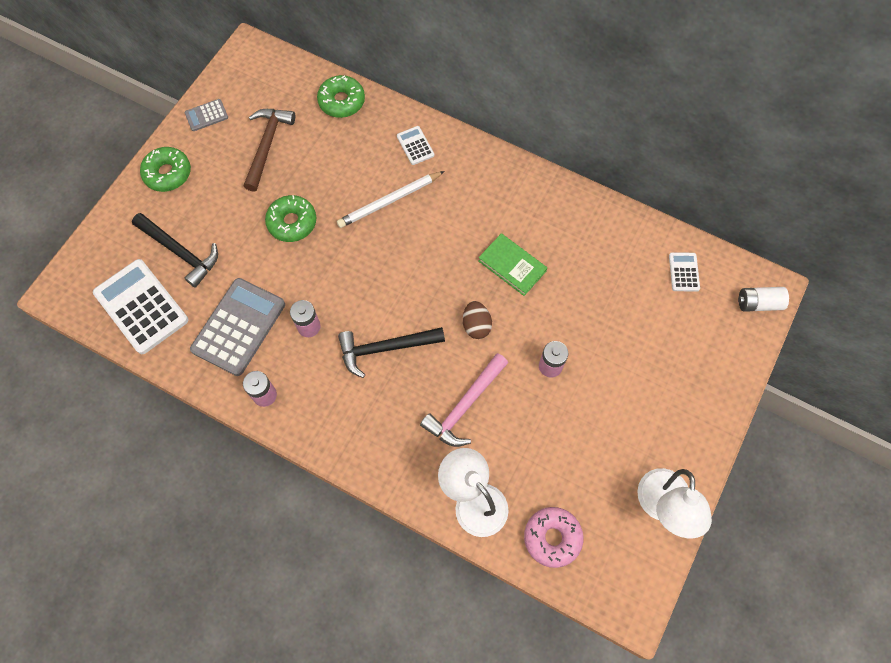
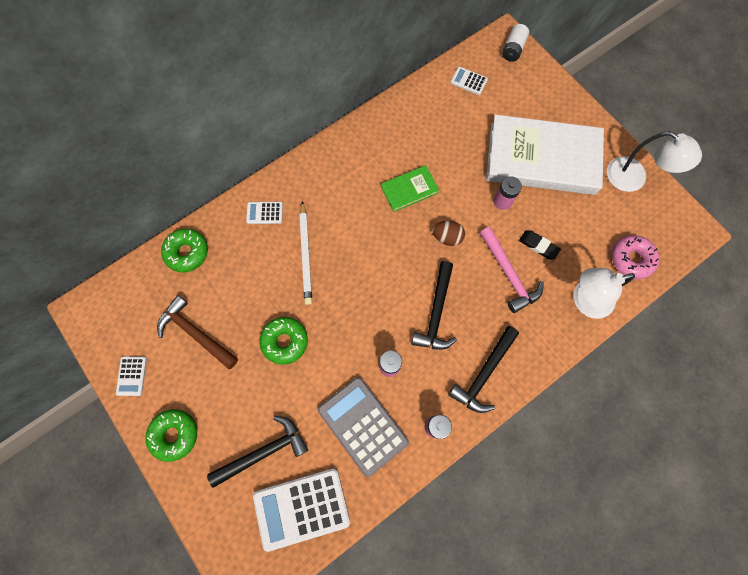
camera: 65 degrees left, 5 degrees up
grey calculator [184,99,228,131] -> white calculator [116,356,147,396]
none -> black hammer [448,326,519,413]
none -> white book [486,115,604,195]
none -> black eraser [519,230,561,260]

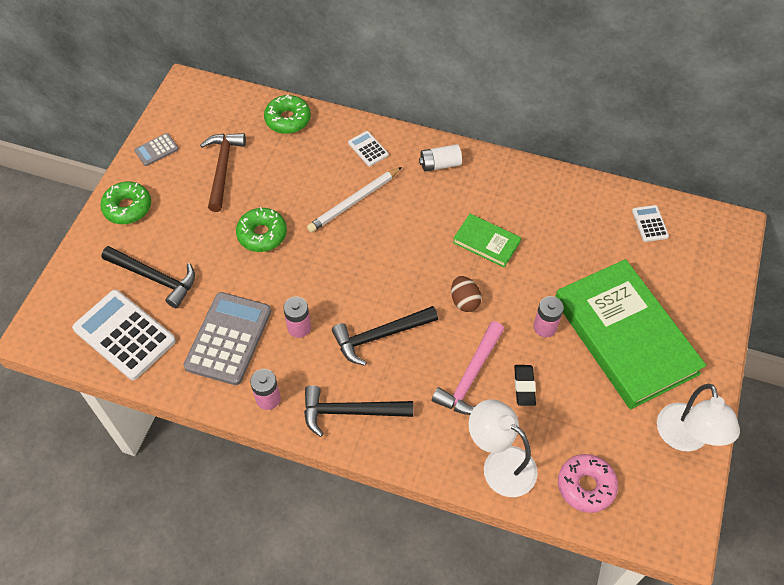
camera: 55 degrees right, 15 degrees down
white calculator [116,356,147,396] -> grey calculator [134,133,179,166]
white book [486,115,604,195] -> green book [555,259,707,409]
white battery [502,24,529,62] -> white battery moved to [419,144,462,172]

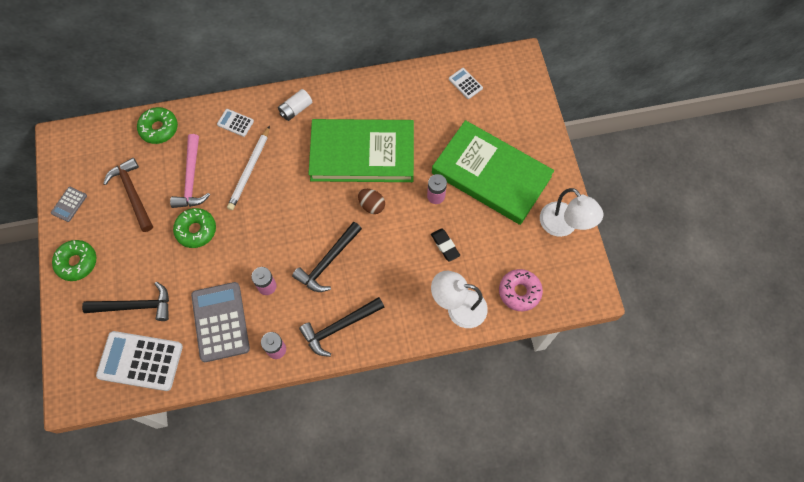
camera: 30 degrees left, 10 degrees up
pink hammer [432,321,504,415] -> pink hammer moved to [170,134,210,208]
green book [453,214,521,268] -> green book [308,119,414,182], size x2.21

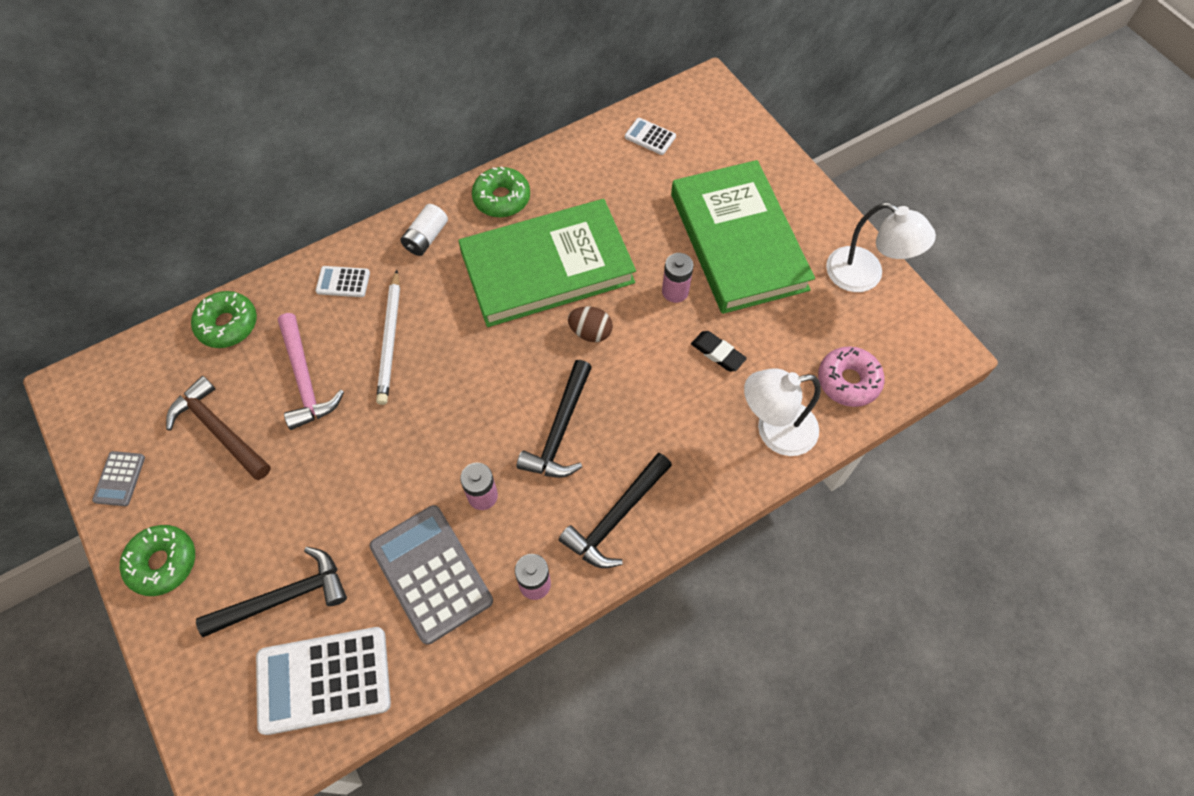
camera: 20 degrees left, 5 degrees down
green donut [173,208,216,248] -> green donut moved to [472,166,530,218]
green book [432,120,554,225] -> green book turned 60 degrees clockwise [671,160,815,314]

